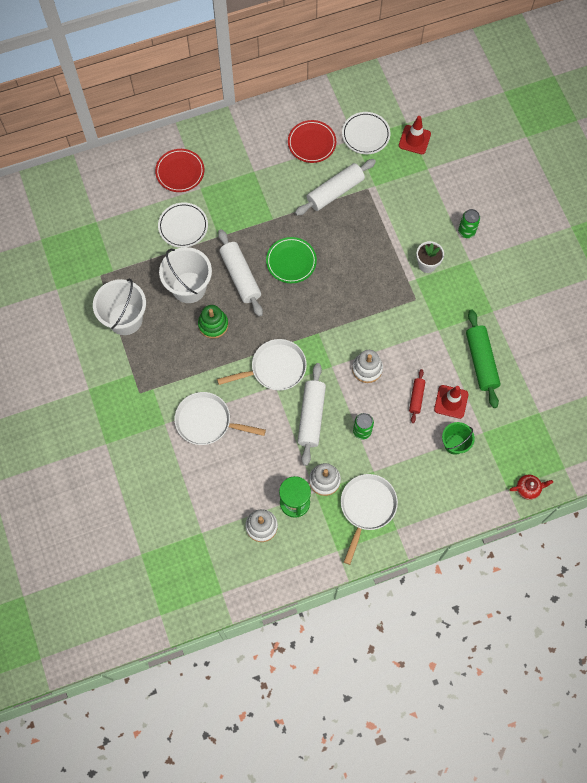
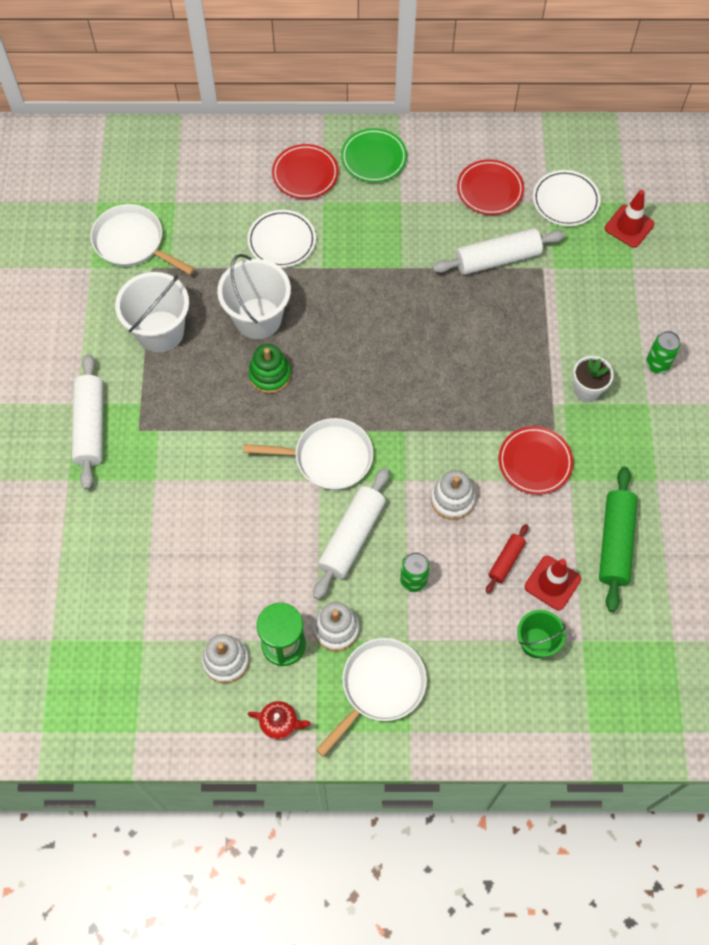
camera: 20 degrees right, 5 degrees down
white pan [174,392,266,445] -> white pan moved to [90,204,195,275]
white rolling pin [218,229,263,317] -> white rolling pin moved to [72,354,103,490]
green plate [266,237,317,283] -> green plate moved to [341,128,407,183]
red teapot [509,475,553,500] -> red teapot moved to [248,701,311,740]
none -> red plate [499,426,573,495]

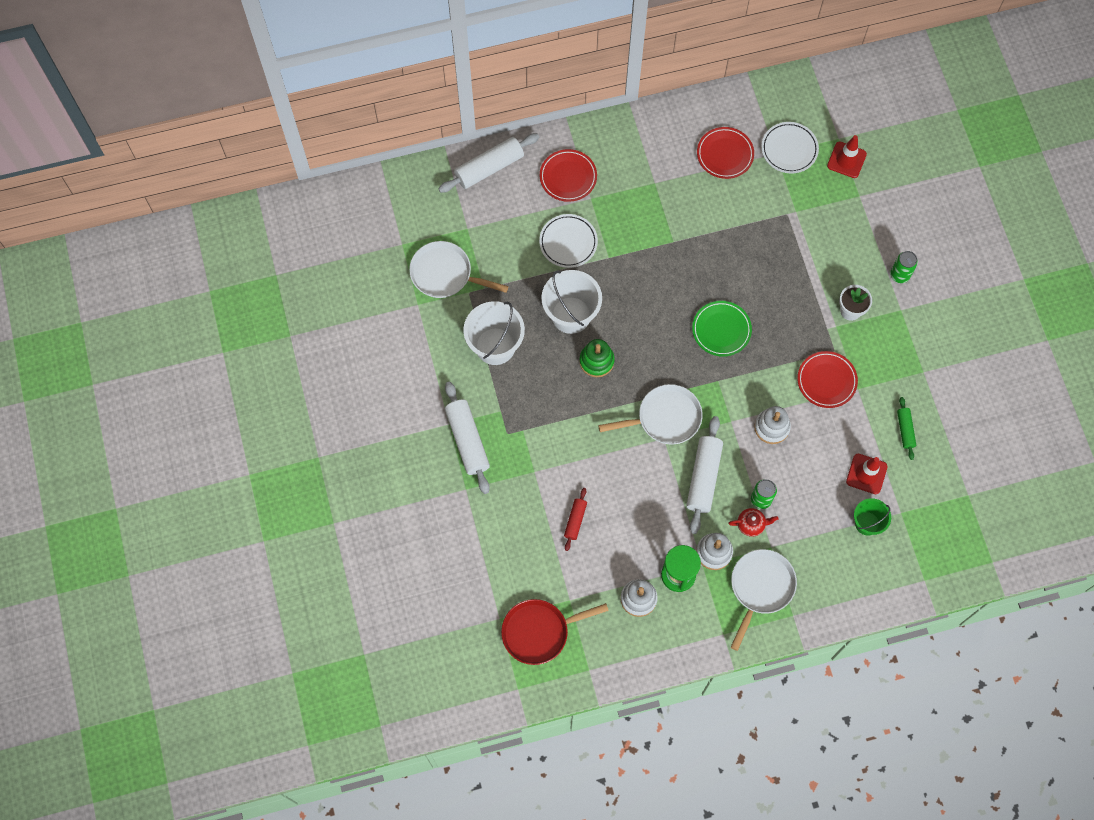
camera: 15 degrees left, 5 degrees up
red teapot [248,701,311,740] -> red teapot moved to [728,508,778,537]
green plate [341,128,407,183] -> green plate moved to [692,301,752,357]
white rolling pin [432,228,565,275] -> white rolling pin moved to [438,133,539,193]
red rolling pin [486,524,528,593] -> red rolling pin moved to [564,488,587,551]
green rolling pin [599,467,638,612] -> green rolling pin [897,397,916,460], size x0.54
none -> red pan [501,599,609,665]

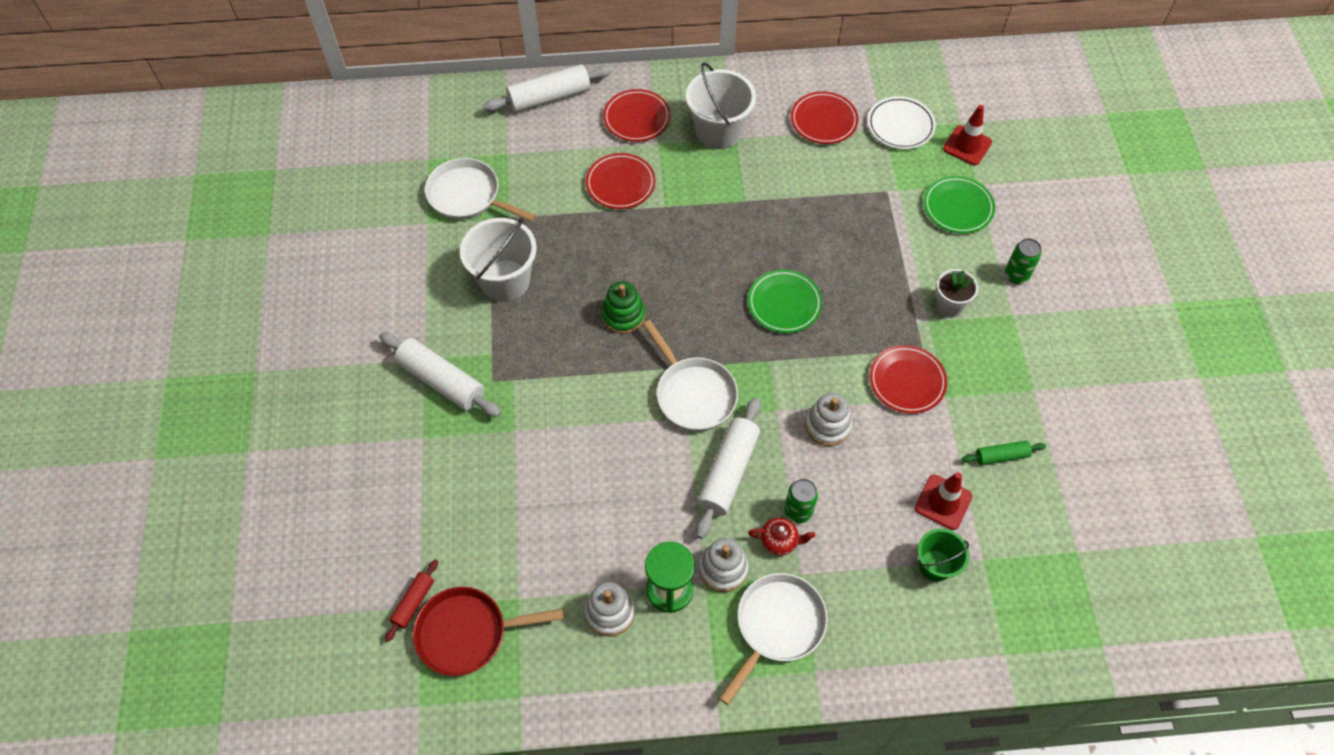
camera: 10 degrees right, 10 degrees down
white rolling pin [445,382,490,494] -> white rolling pin turned 45 degrees counterclockwise [379,332,501,417]
white plate [539,214,598,268] -> red plate [586,153,656,209]
white bucket [541,270,602,334] -> white bucket moved to [686,62,756,149]
red rolling pin [564,488,587,551] -> red rolling pin moved to [385,560,438,642]
white pan [598,384,703,444] -> white pan turned 60 degrees clockwise [642,320,738,431]
green rolling pin [897,397,916,460] -> green rolling pin turned 75 degrees clockwise [962,440,1046,465]
none -> green plate [924,176,995,234]

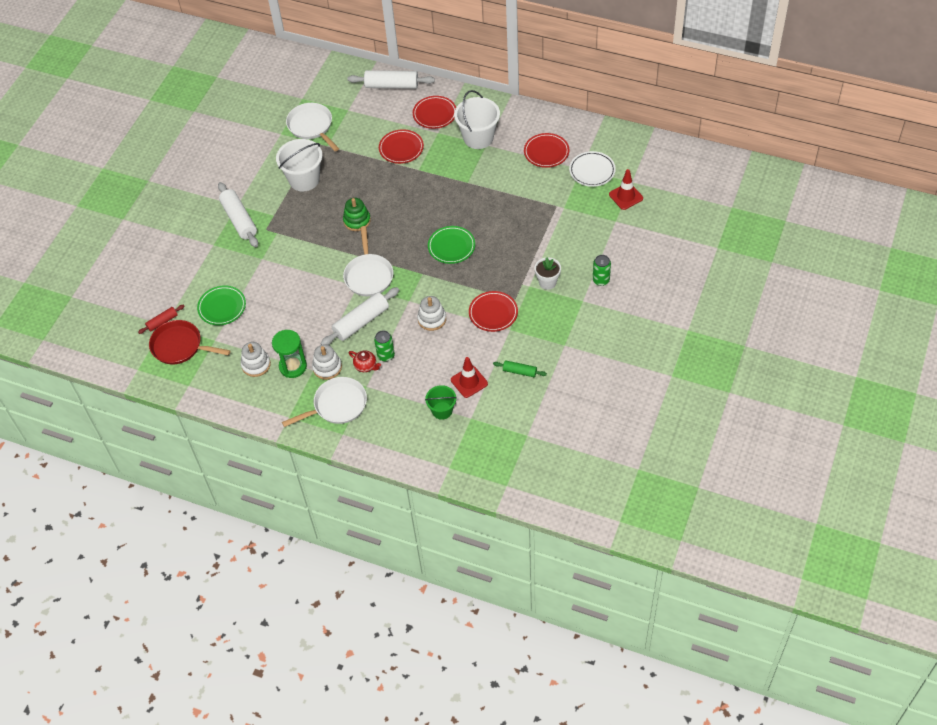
camera: 30 degrees right, 5 degrees down
green plate [924,176,995,234] -> green plate moved to [197,286,246,325]

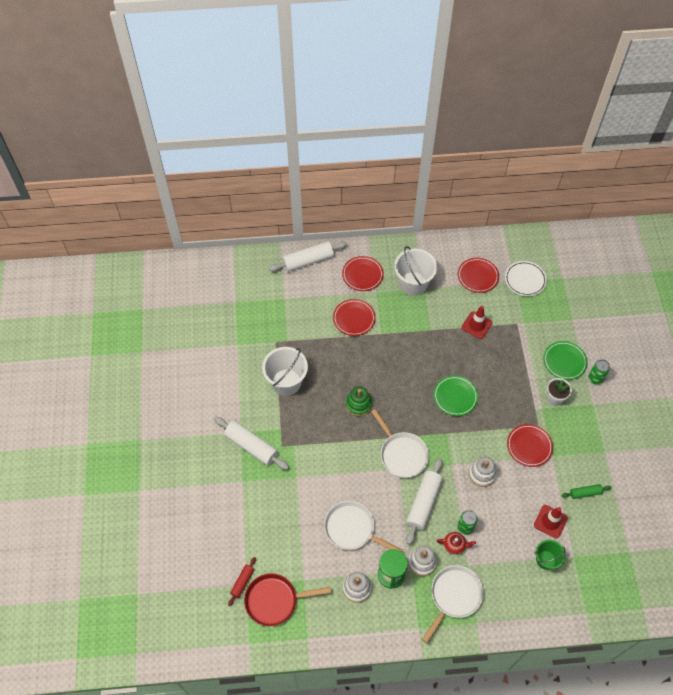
camera: 30 degrees left, 5 degrees up
green plate [197,286,246,325] -> green plate moved to [543,341,588,380]
white pan [286,103,339,151] -> white pan moved to [324,501,403,552]
red traffic cone [609,169,643,210] -> red traffic cone moved to [462,306,492,339]

